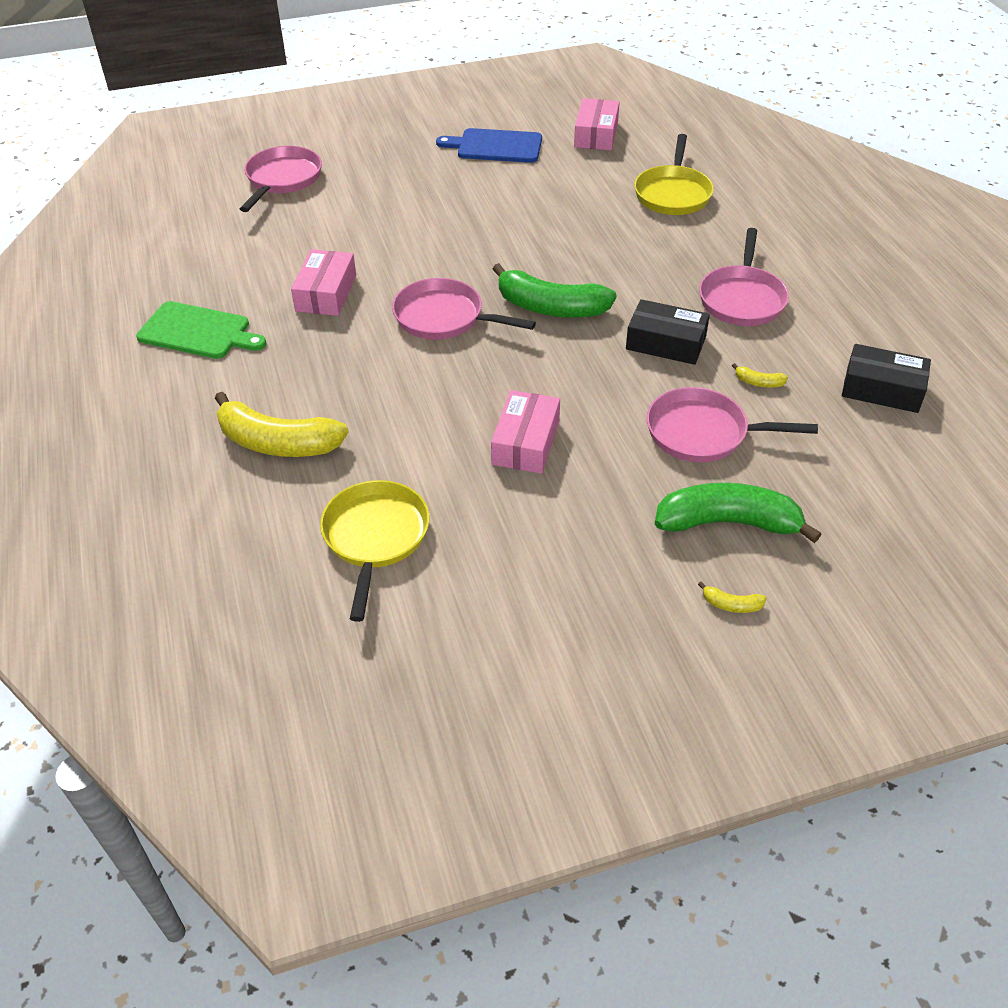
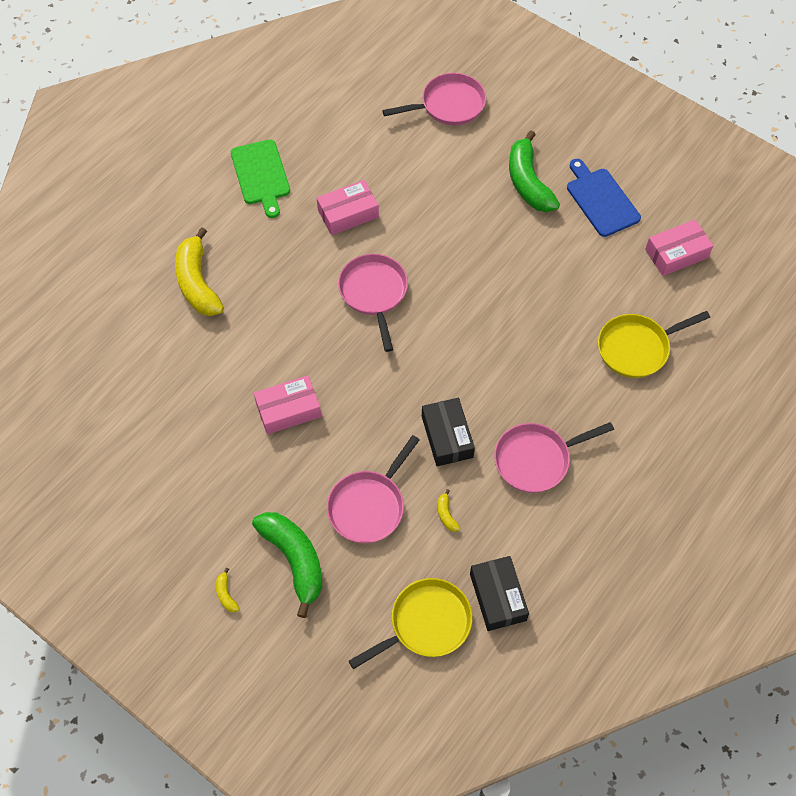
camera: 55 degrees right, 15 degrees up
yellow pan [320,480,429,622] -> yellow pan moved to [349,578,472,669]
green banana [493,263,617,318] -> green banana moved to [509,130,560,212]
pink pan [647,387,818,462] -> pink pan turned 120 degrees counterclockwise [327,435,420,543]

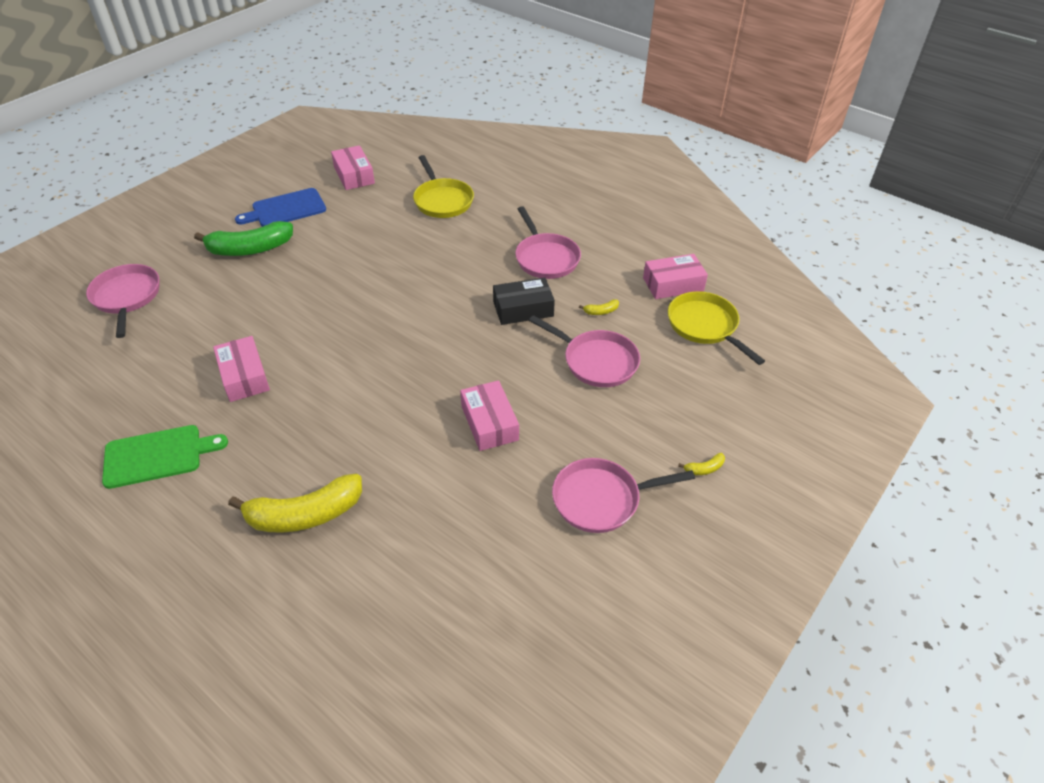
camera: 90 degrees left, 15 degrees down
green banana [252,512,322,618] -> none
pink pan [338,254,408,352] -> pink pan moved to [552,458,695,533]
black box [470,556,529,631] -> pink box [643,254,708,299]

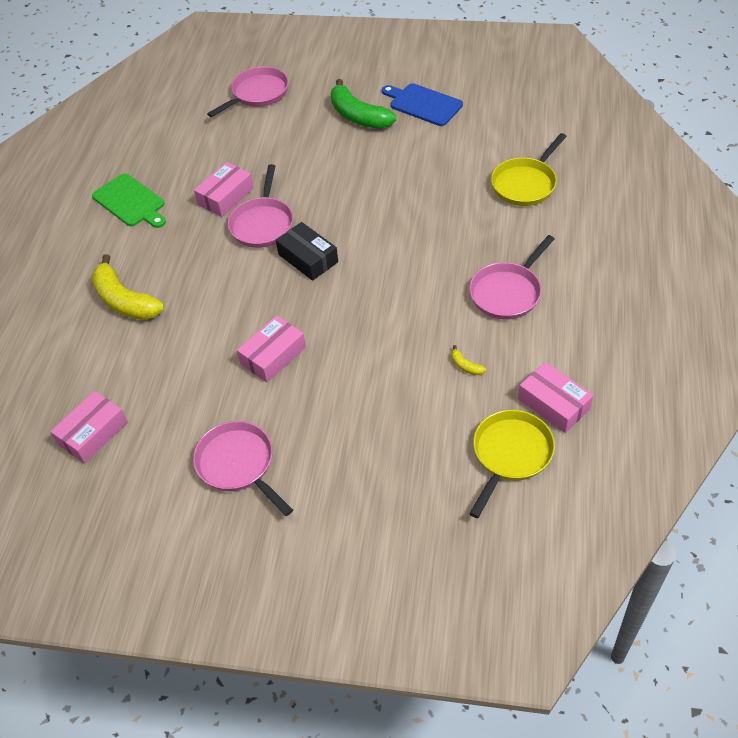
camera: 65 degrees right, 5 degrees up
pink box [331,145,375,190] -> pink box moved to [50,391,128,464]
black box [493,277,555,325] -> black box moved to [276,222,338,281]
pink pan [529,315,640,387] -> pink pan moved to [227,164,293,248]
yellow banana [678,453,725,475] -> none

